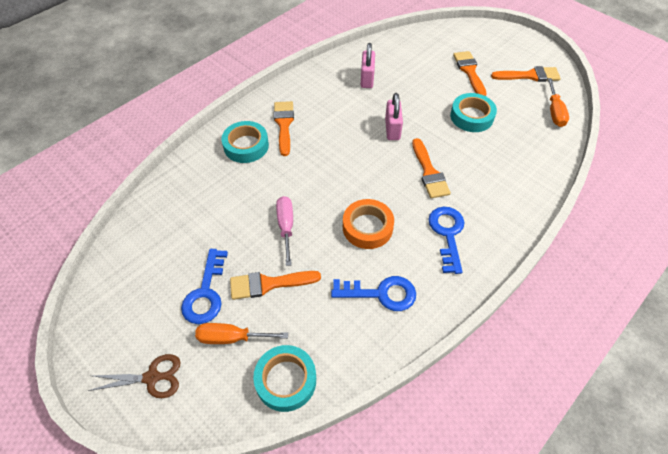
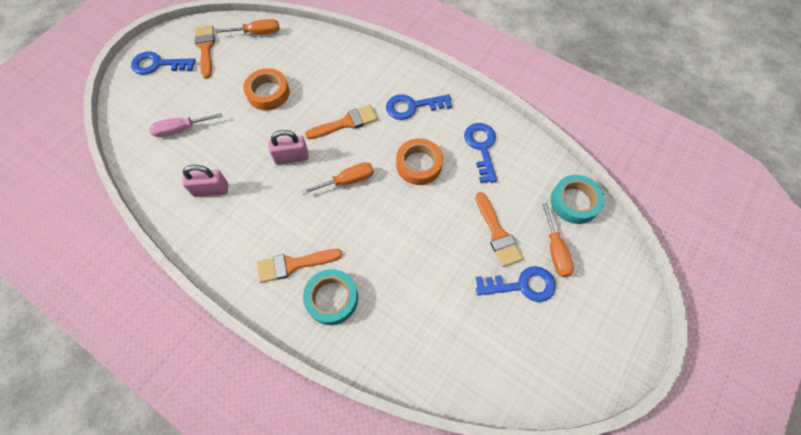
camera: 100 degrees left, 10 degrees up
brown scissors [88,354,181,398] -> none
pink screwdriver [276,196,293,266] -> pink screwdriver moved to [149,113,222,137]
turquoise tape [450,93,497,132] -> orange tape [243,68,290,110]
orange brush [453,51,487,96] -> none
none -> blue key [131,51,196,75]
none -> orange screwdriver [302,162,374,195]

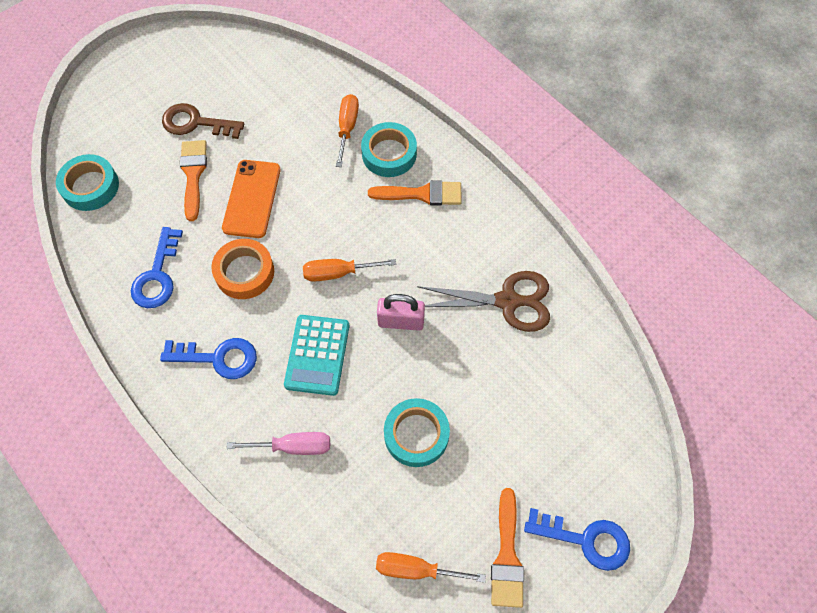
camera: 165 degrees left, 0 degrees up
pink screwdriver [149,113,222,137] -> pink screwdriver moved to [227,432,330,455]
pink padlock [182,165,228,197] -> brown scissors [417,271,550,332]
orange tape [243,68,290,110] -> turquoise tape [384,398,450,467]
orange brush [305,105,377,139] -> turquoise calculator [284,315,349,396]
blue key [476,266,556,302] -> brown key [162,103,244,139]
orange screwdriver [542,203,574,277] -> orange screwdriver moved to [336,94,359,167]
none -> orange phone [222,160,281,238]

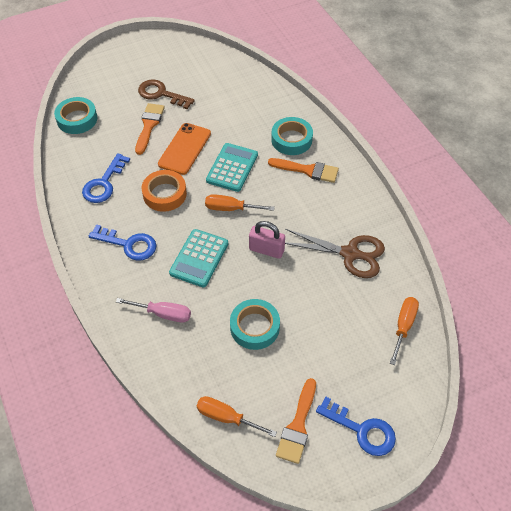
camera: 15 degrees right, 10 degrees down
orange screwdriver [336,94,359,167] -> orange screwdriver moved to [390,297,419,365]
none -> turquoise calculator [206,143,258,192]

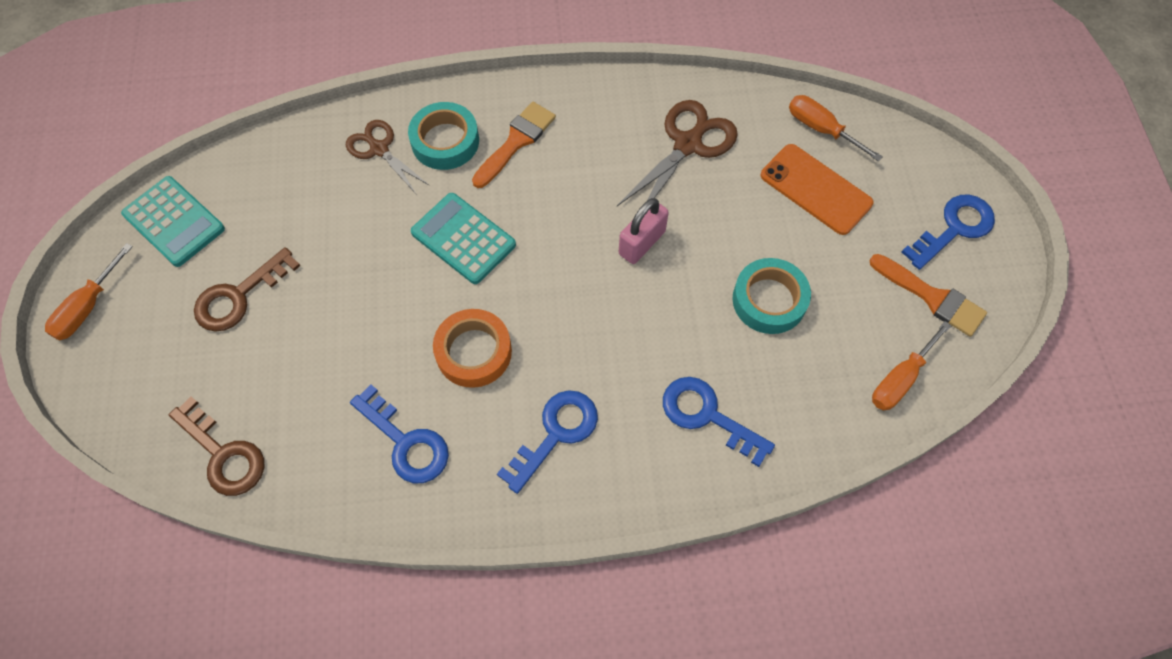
camera: 70 degrees left, 10 degrees up
turquoise tape [54,97,98,134] -> brown key [169,397,265,496]
pink screwdriver [116,298,191,323] -> blue key [663,377,775,467]
orange brush [135,103,165,155] -> none
orange phone [158,123,211,175] -> orange phone moved to [761,144,873,235]
turquoise calculator [169,229,228,287] -> turquoise calculator moved to [121,176,225,267]
orange screwdriver [205,194,275,211] -> orange screwdriver moved to [45,243,133,341]
none -> brown scissors [346,120,430,195]

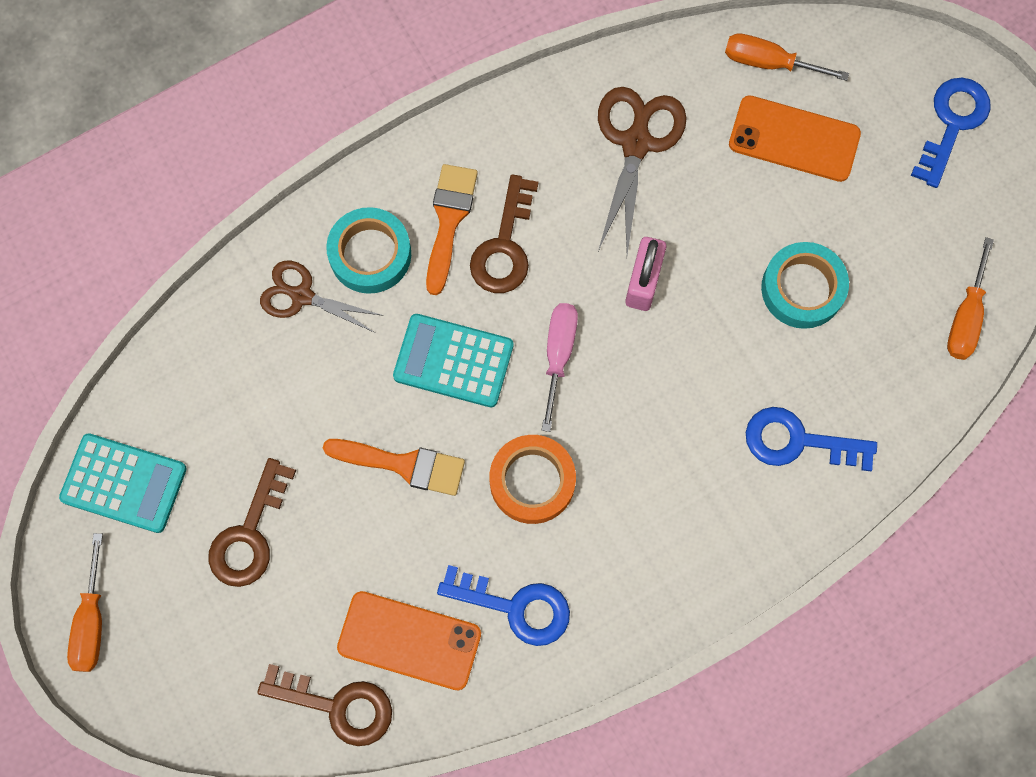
camera: 25 degrees left, 10 degrees up
blue key [497,390,598,494] -> none
orange brush [869,254,987,337] -> orange brush moved to [323,439,465,496]
none -> orange phone [337,591,481,691]
none -> brown key [470,174,538,293]
none -> pink screwdriver [542,303,578,432]

